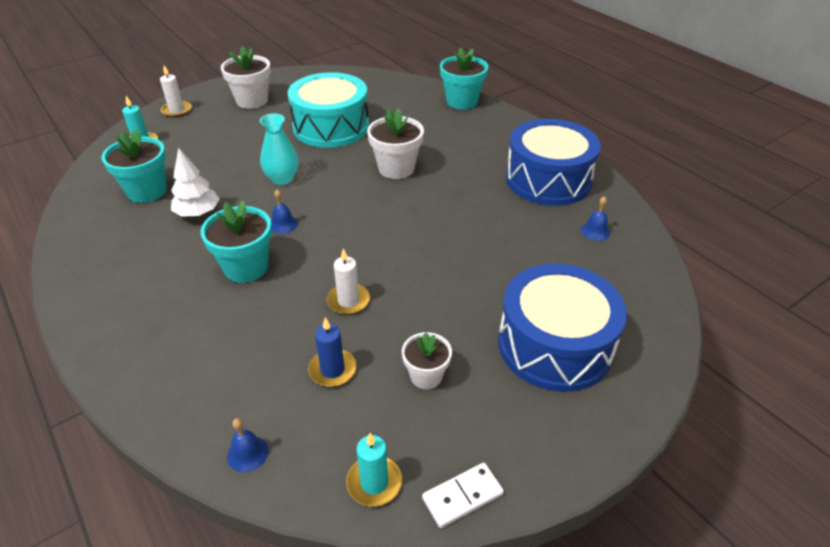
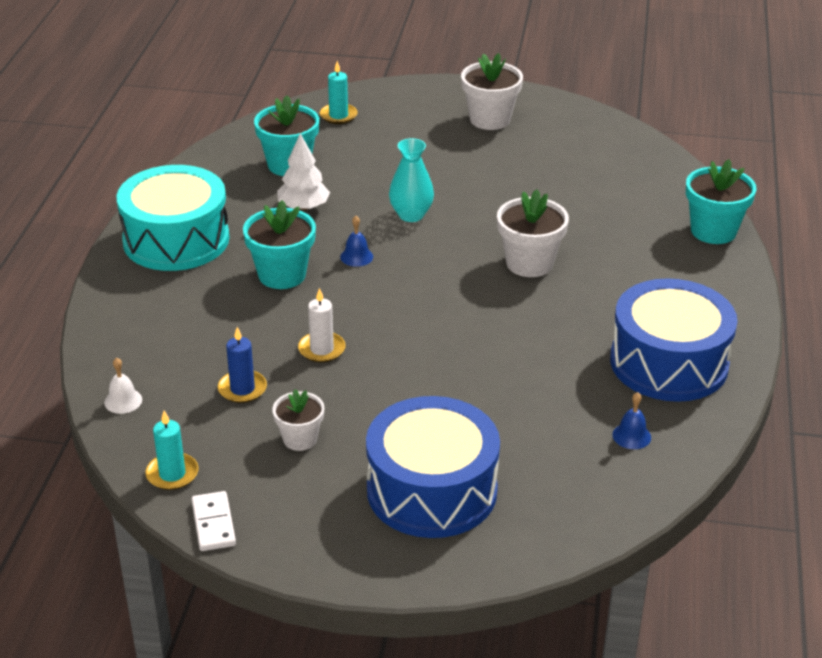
camera: 45 degrees right, 5 degrees down
white candle [160,65,192,117] -> none
blue bell [227,418,269,472] -> white bell [104,357,142,414]
turquoise drum [288,72,369,148] -> turquoise drum moved to [117,165,229,271]
white domino [422,463,504,528] -> white domino turned 60 degrees clockwise [192,491,236,551]

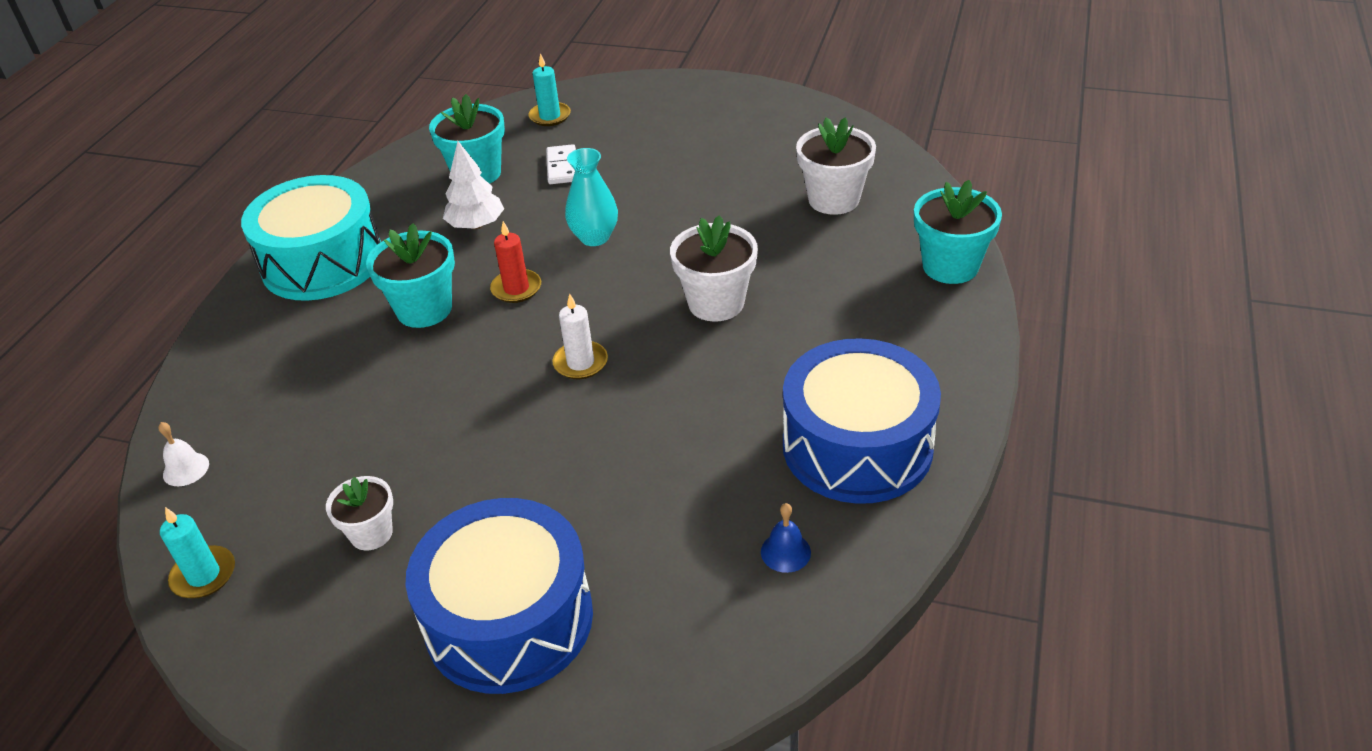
camera: 10 degrees right, 5 degrees up
white domino [192,491,236,551] -> white domino moved to [546,144,576,184]
blue candle [218,327,267,403] -> none
white candle [298,288,346,363] -> white candle moved to [553,294,608,379]
blue bell [340,216,373,267] -> red candle [490,221,541,303]
white flower pot [461,53,523,130] -> white flower pot moved to [796,117,876,215]

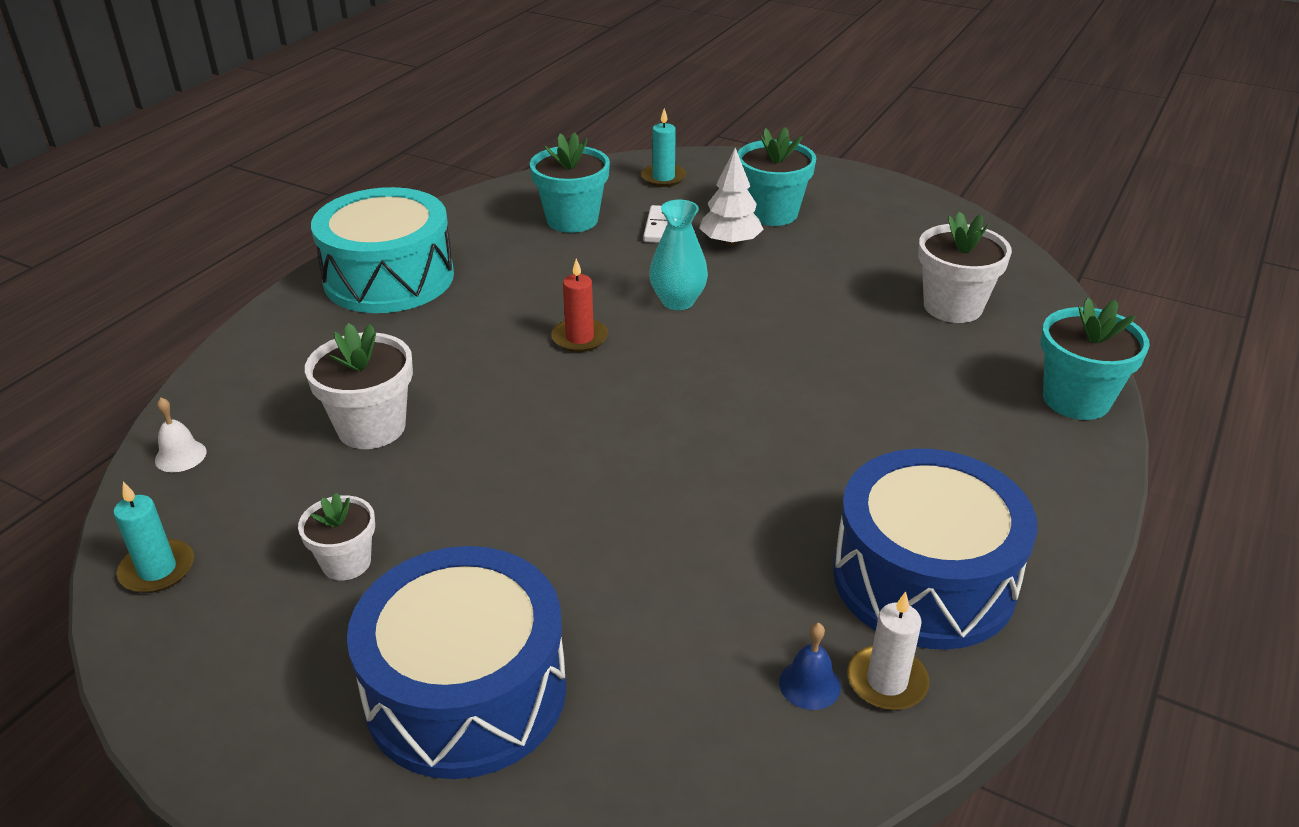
camera: 10 degrees right, 5 degrees down
turquoise flower pot [366,223,455,328] -> turquoise flower pot moved to [738,127,816,226]
white tree [443,141,504,229] -> white tree moved to [699,148,764,246]
white candle [553,294,608,379] -> white candle moved to [847,592,930,710]
white flower pot [670,215,758,322] -> white flower pot moved to [305,323,413,449]

